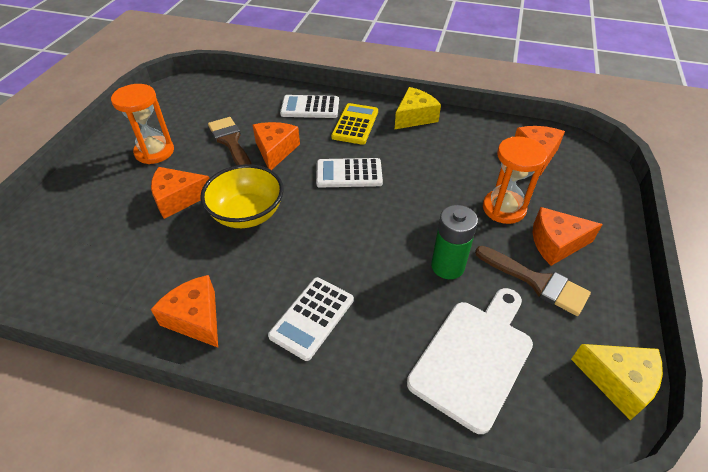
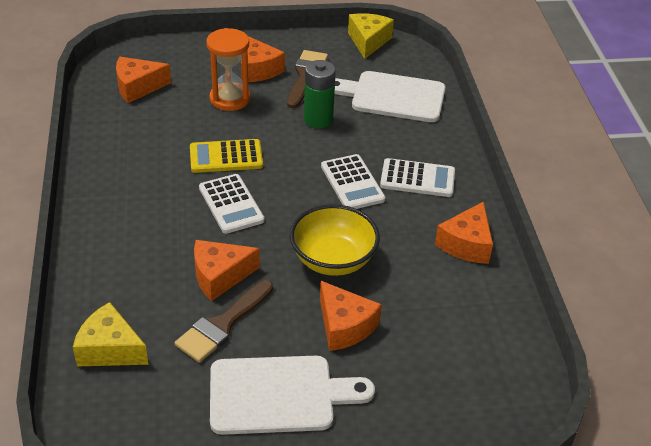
camera: 115 degrees left, 5 degrees down
orange hourglass [111,84,174,164] -> white cutting board [210,356,375,435]
white calculator [280,95,339,118] -> white calculator moved to [321,154,385,209]
yellow calculator [331,103,378,145] -> yellow calculator moved to [190,139,263,173]
yellow cheese [395,87,441,129] -> yellow cheese moved to [73,302,148,366]

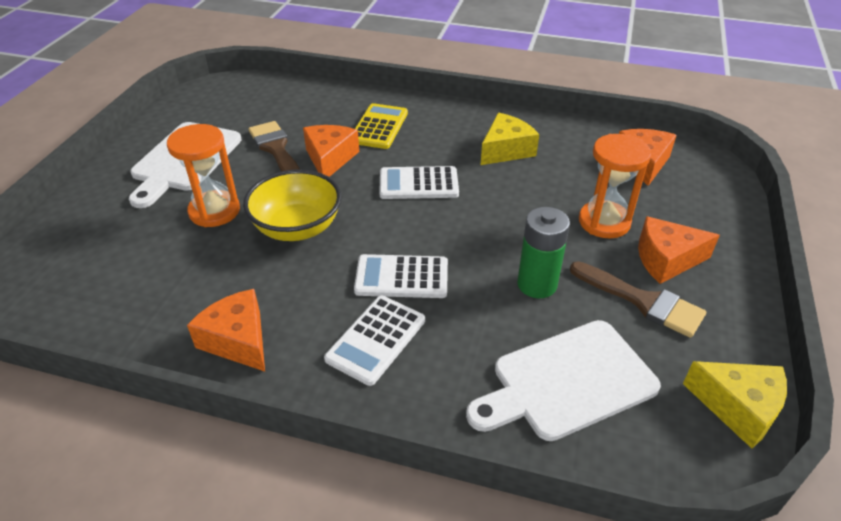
camera: 115 degrees right, 0 degrees up
yellow cheese [73,302,148,366] -> yellow cheese moved to [481,113,539,165]
yellow calculator [190,139,263,173] -> yellow calculator moved to [355,103,408,149]
orange cheese [320,281,382,351] -> orange hourglass [167,124,240,227]
white cutting board [334,71,445,122] -> white cutting board turned 150 degrees counterclockwise [466,320,661,441]

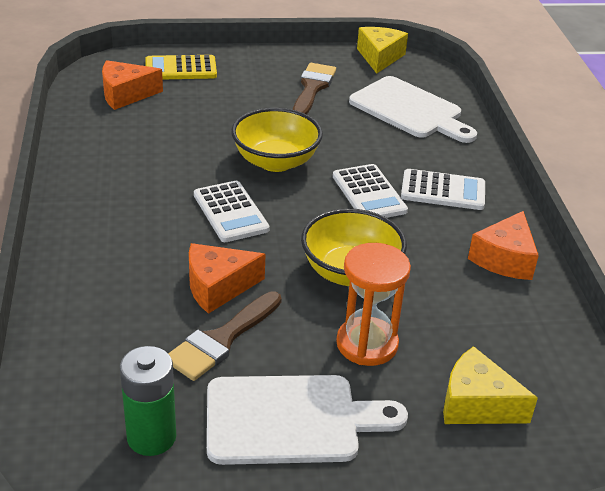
camera: 115 degrees left, 5 degrees down
yellow calculator [355,103,408,149] -> yellow calculator moved to [146,55,217,79]
yellow cheese [481,113,539,165] -> yellow cheese moved to [443,346,538,424]
green battery [517,207,570,298] -> green battery moved to [120,346,176,456]
orange hourglass [579,134,651,238] -> none
orange cheese [638,216,720,284] -> none
none -> yellow bowl [231,108,323,172]

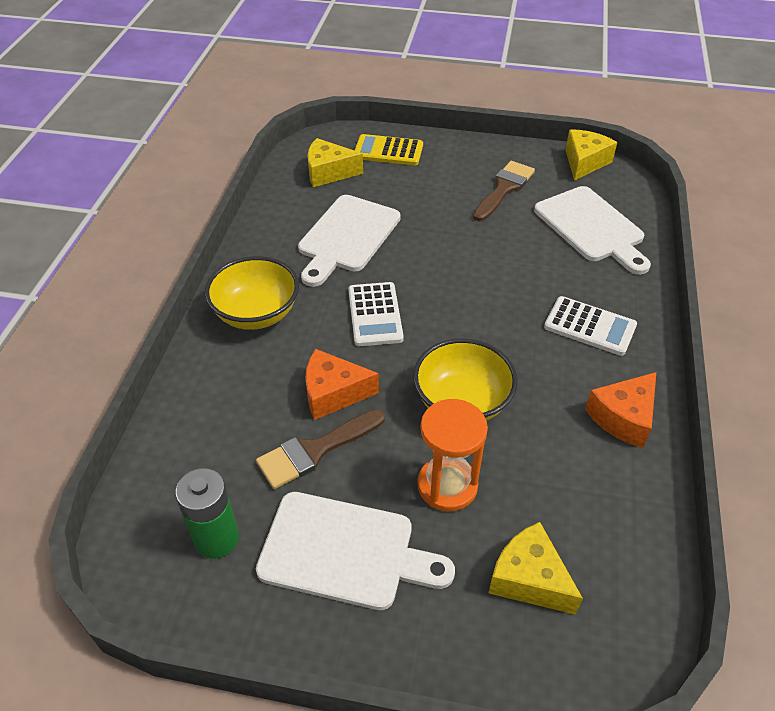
camera: 20 degrees right, 10 degrees up
orange cheese [102,60,163,110] -> yellow cheese [307,138,363,187]
yellow bowl [231,108,323,172] -> yellow bowl moved to [205,256,299,330]
white calculator [333,164,408,218] -> none
none -> white cutting board [298,195,401,287]

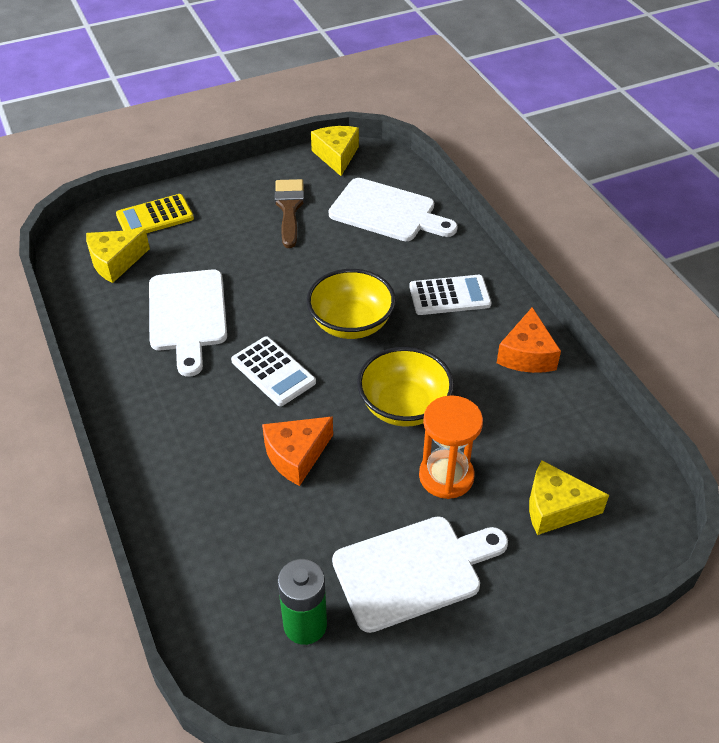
camera: 35 degrees left, 0 degrees up
yellow bowl [205,256,299,330] -> yellow bowl moved to [307,269,396,339]
brown brush [256,409,385,489] -> none

